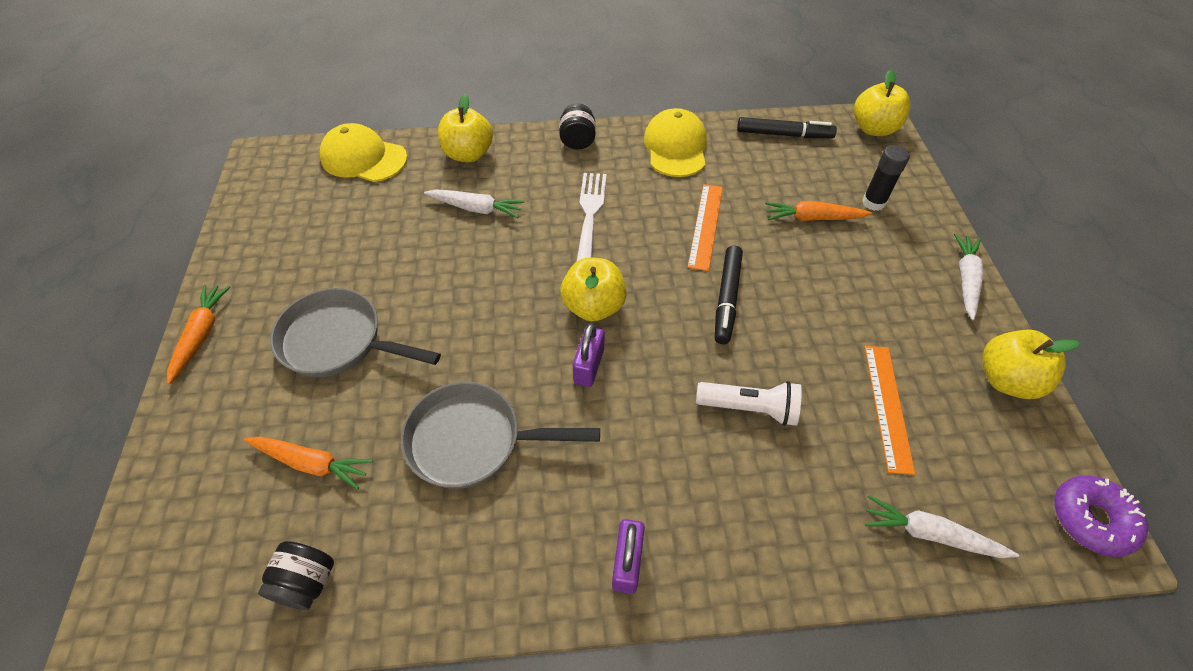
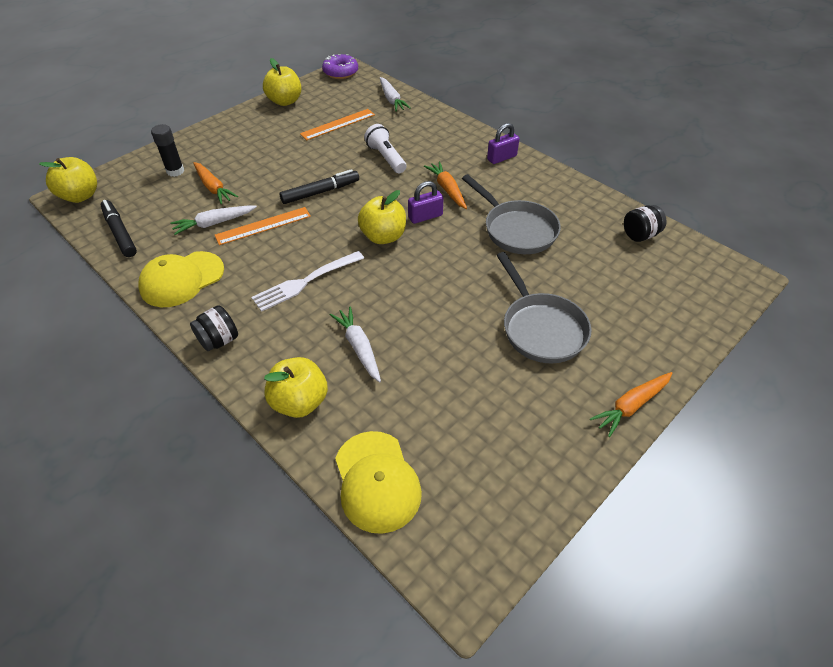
camera: 130 degrees left, 5 degrees down
orange carrot [244,436,373,490] -> orange carrot moved to [424,161,467,209]
white carrot [954,233,984,320] -> white carrot moved to [171,206,257,235]

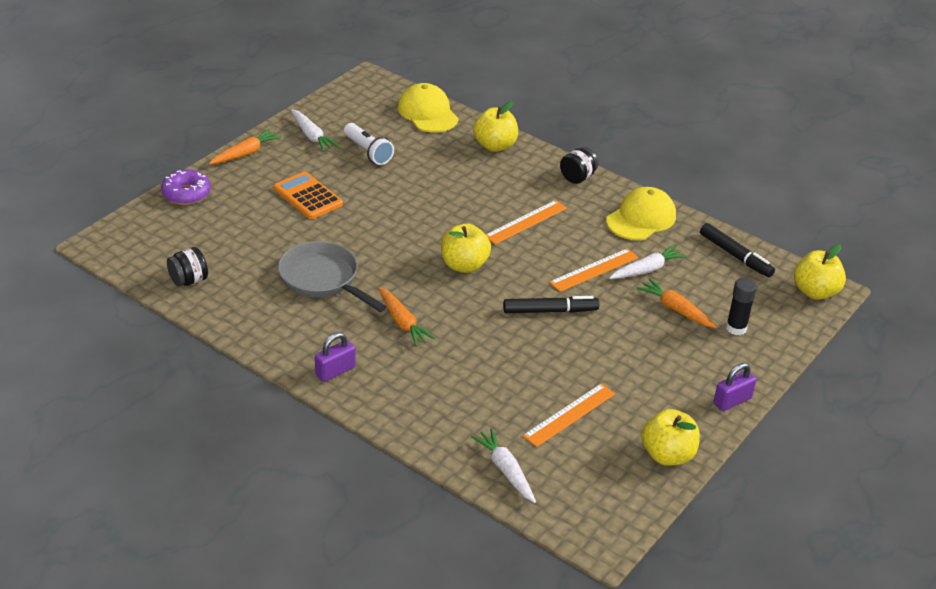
camera: 170 degrees right, 10 degrees down
white fork [251,251,364,312] -> orange ruler [486,200,567,244]
black marker [280,169,359,204] -> black marker turned 150 degrees counterclockwise [503,296,599,313]
purple donut [322,54,358,79] -> purple donut moved to [161,169,211,205]
white carrot [330,307,381,382] -> white carrot moved to [291,109,339,152]
white flashlight [364,124,406,173] -> white flashlight moved to [344,123,394,165]
purple padlock [408,181,444,224] -> purple padlock moved to [714,363,756,411]
grey pan [496,252,591,363] -> orange calculator [274,171,343,219]

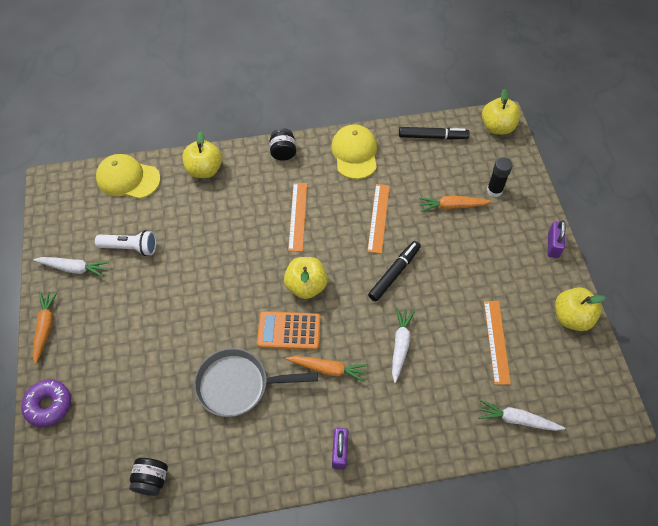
camera: 45 degrees left, 20 degrees up
orange calculator [274,171,343,219] -> orange calculator moved to [257,311,320,350]
white carrot [609,245,687,279] -> white carrot moved to [392,308,415,383]

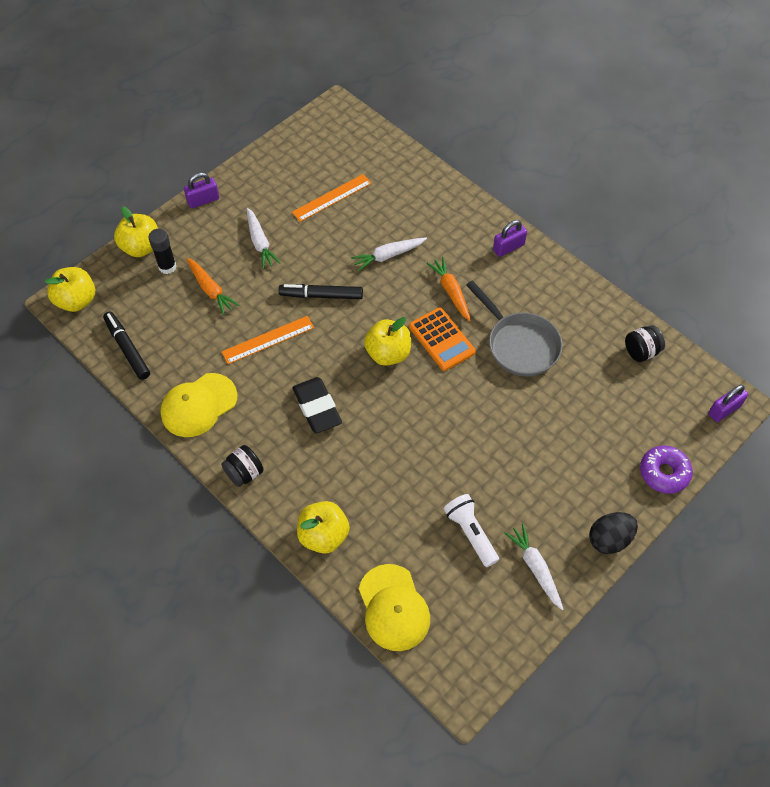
camera: 125 degrees left, 0 degrees up
orange carrot [33,291,58,365] -> black egg [589,512,638,554]
orange ruler [288,183,307,252] -> black eraser [292,377,342,433]
white carrot [478,400,565,431] -> white carrot moved to [247,208,280,269]
yellow apple [555,287,606,331] -> yellow apple moved to [114,206,158,257]
none -> purple padlock [708,385,748,422]

